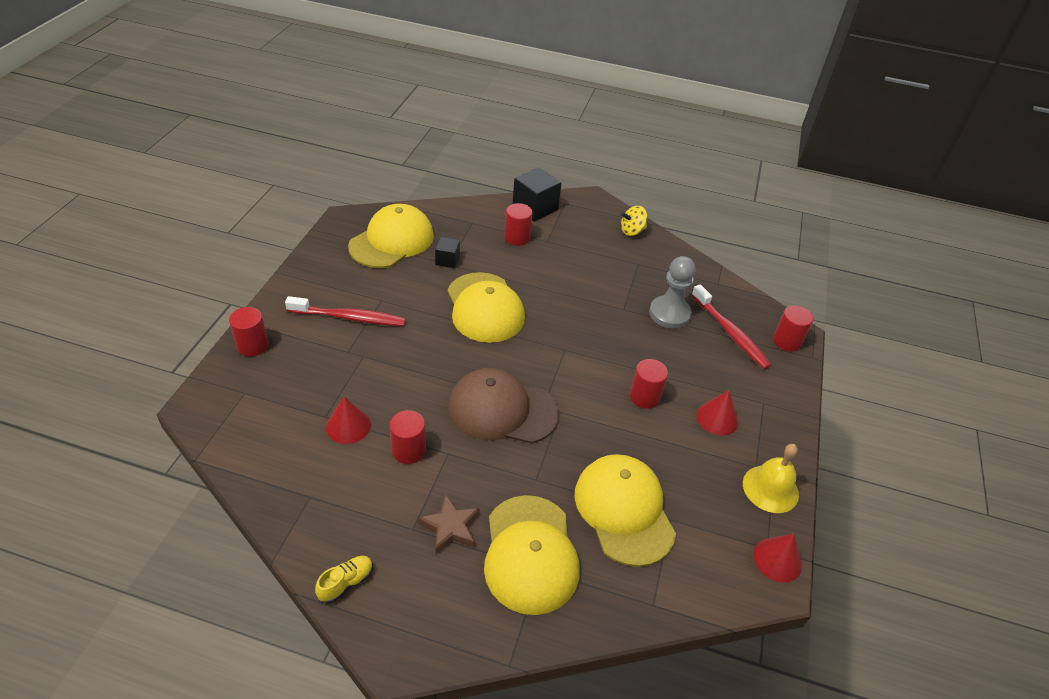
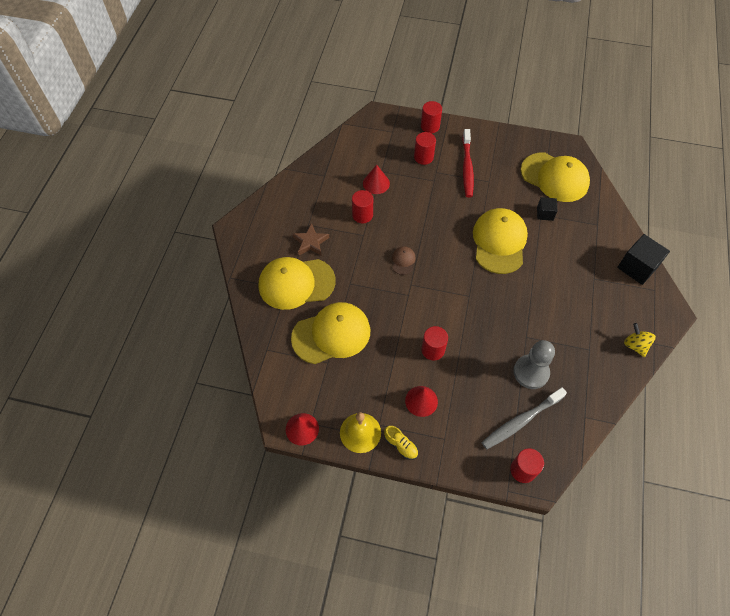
camera: 90 degrees right, 15 degrees up
yellow shoe [315,555,373,603] -> yellow shoe moved to [384,426,418,460]
yellow cap [447,272,525,343] -> yellow cap turned 120 degrees clockwise [473,208,528,274]
brown cap [448,368,559,443] -> brown cap [392,246,416,275], size x0.43
red cylinder [504,203,532,246] -> red cylinder moved to [414,132,436,165]
red toothbrush [692,284,771,369] -> grey toothbrush [482,387,567,449]

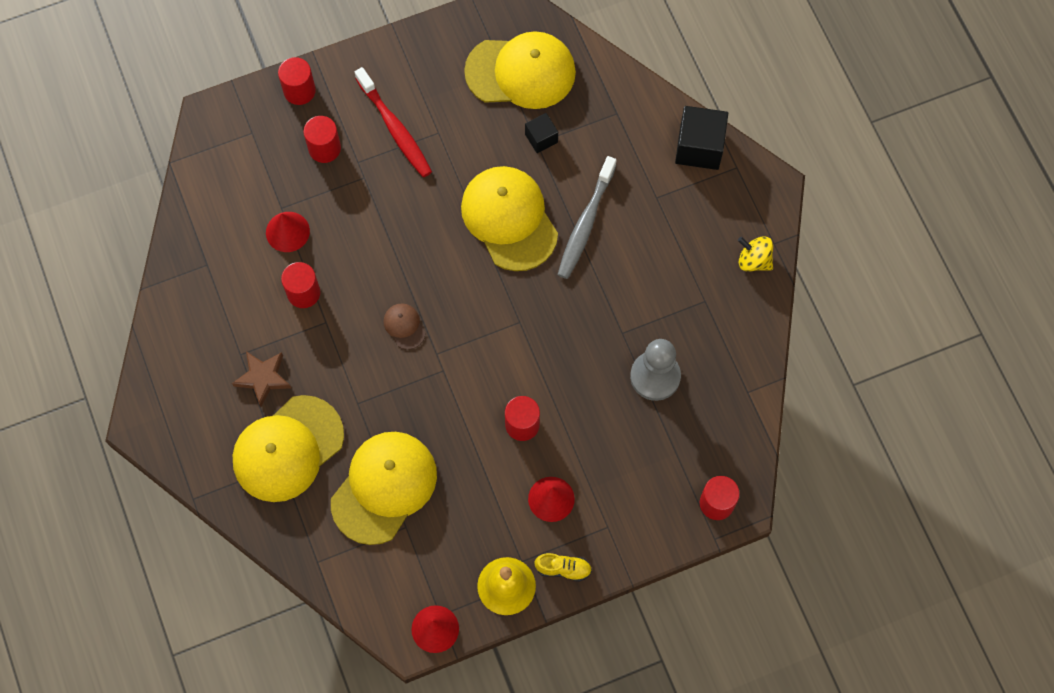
camera: 35 degrees left, 10 degrees up
grey toothbrush [482,387,567,449] -> grey toothbrush moved to [557,156,616,279]

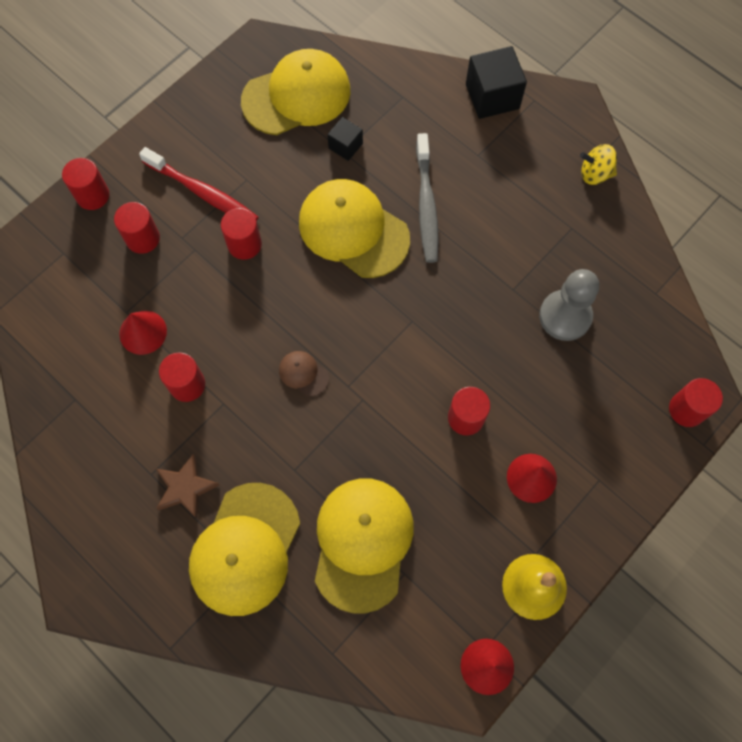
camera: 25 degrees left, 0 degrees up
yellow shoe [534,553,592,582] -> none
none -> red cylinder [221,208,262,260]

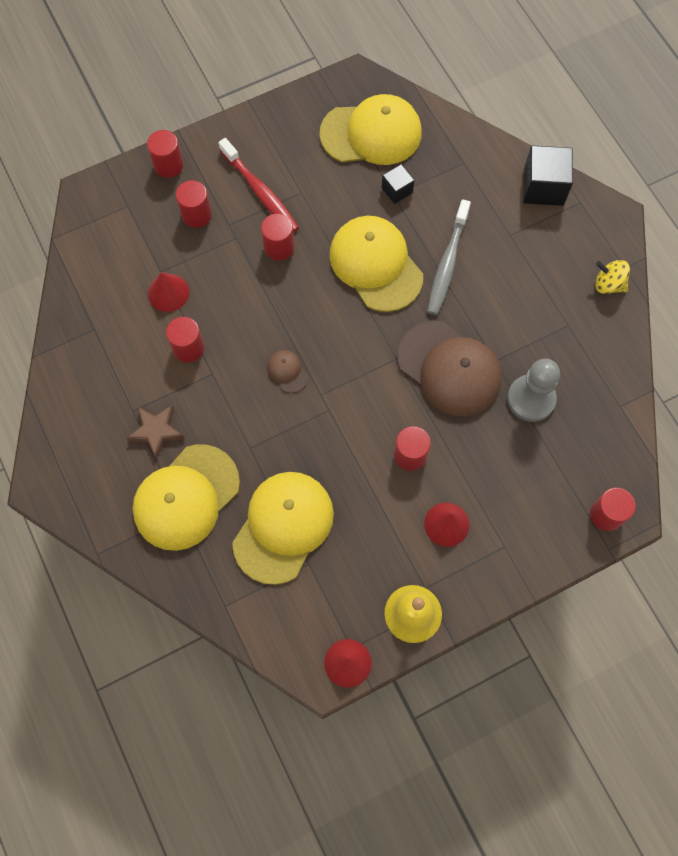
camera: 20 degrees right, 0 degrees up
none -> brown cap [397,321,502,416]

